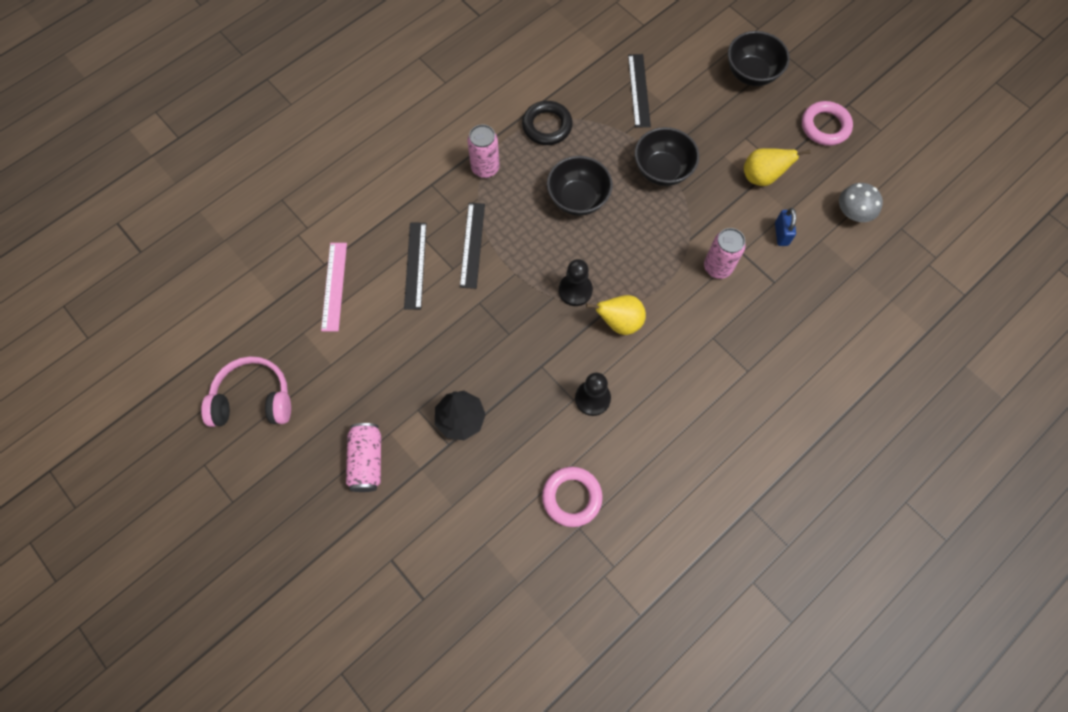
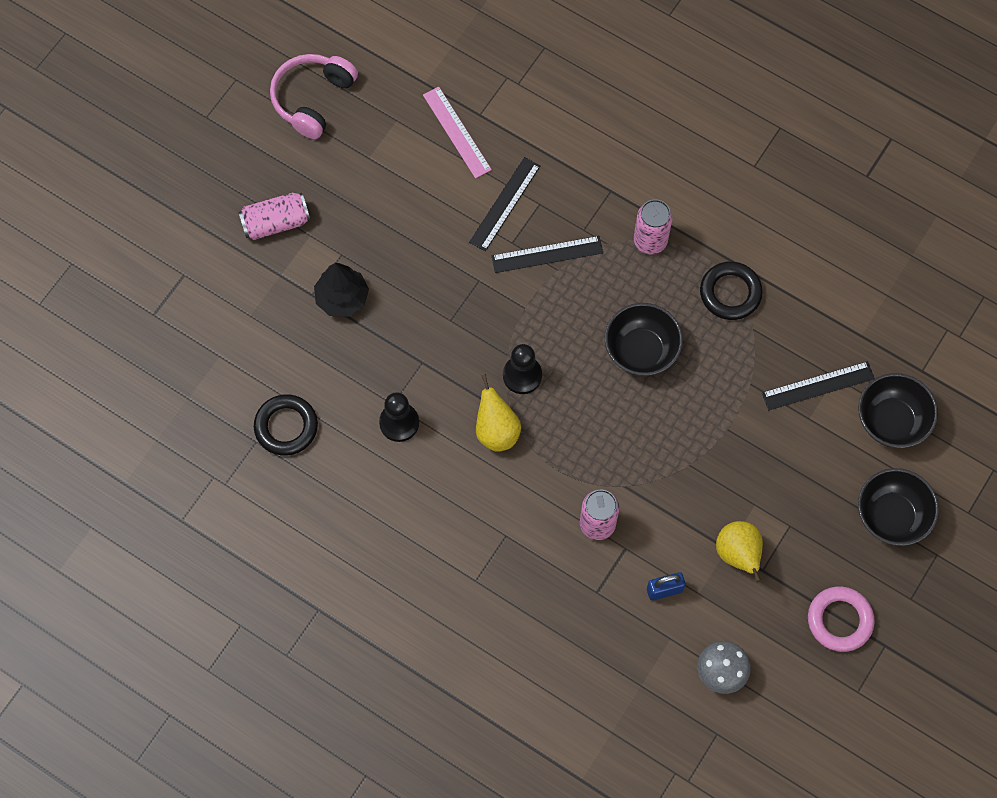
camera: 75 degrees right, 0 degrees up
pink headphones [201,356,291,427] -> pink headphones turned 135 degrees counterclockwise [270,54,358,139]
pink ruler [321,243,347,331] -> pink ruler turned 75 degrees clockwise [423,87,492,178]
black ruler [404,223,427,310] -> black ruler turned 45 degrees counterclockwise [469,157,540,251]
pink ring [542,467,603,527] -> black ring [254,394,318,456]
black bowl [635,127,699,186] -> black bowl moved to [858,373,938,448]

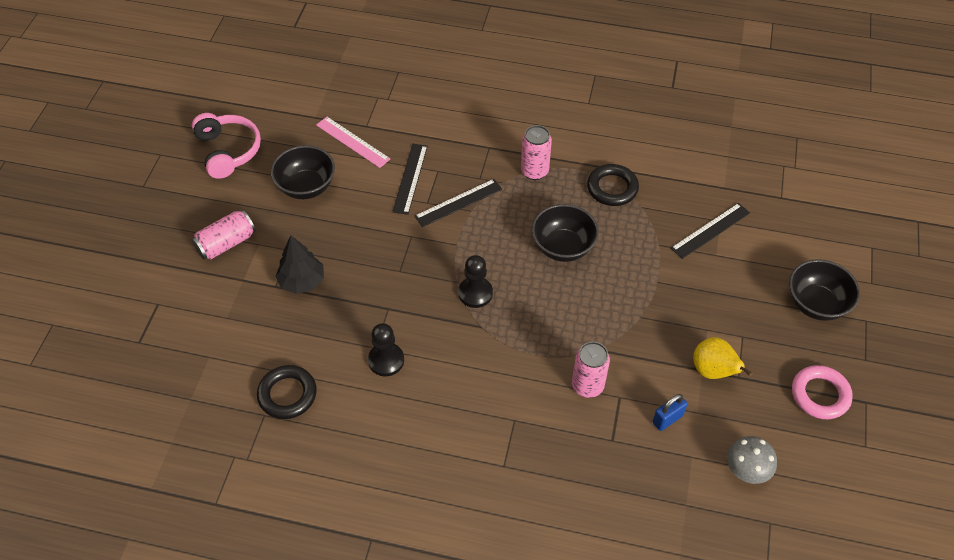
camera: 20 degrees left, 15 degrees down
pink headphones [270,54,358,139] -> pink headphones turned 150 degrees clockwise [192,113,261,179]
yellow pear [476,374,521,452] -> none
black bowl [858,373,938,448] -> black bowl moved to [271,145,335,199]

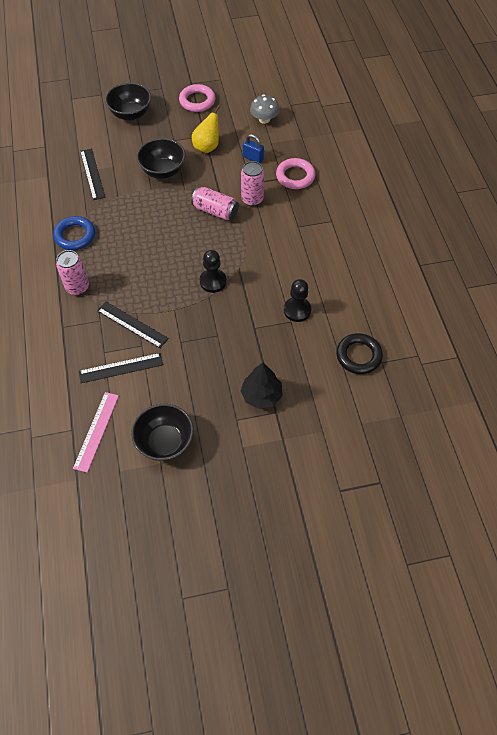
camera: 115 degrees left, 5 degrees up
pink headphones [192,113,261,179] -> none
pink can [192,210,255,259] -> pink can moved to [191,187,239,220]
black bowl [532,204,599,262] -> black bowl moved to [137,138,186,179]
black ring [587,164,639,206] -> blue ring [53,216,95,250]
black ruler [671,203,750,259] -> black ruler turned 45 degrees clockwise [80,149,105,200]
none -> pink ring [276,158,315,189]

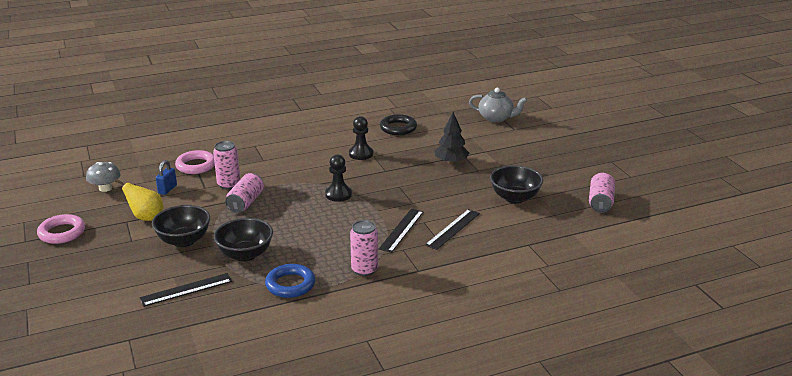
camera: 100 degrees left, 30 degrees down
pink ruler [73,392,119,473] -> none
black ruler [79,353,163,383] -> black ruler turned 60 degrees clockwise [425,209,480,250]
black bowl [105,83,151,121] -> black bowl moved to [214,218,273,262]
none -> grey teapot [469,87,528,123]
none -> pink can [589,173,615,213]

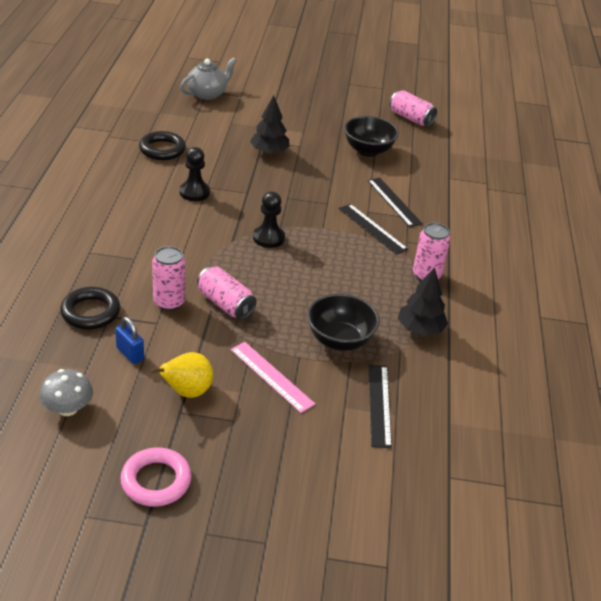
camera: 65 degrees left, 10 degrees up
black bowl [152,205,210,247] -> pink ruler [231,342,315,413]
pink ring [175,150,215,174] -> black ring [60,287,120,329]
blue ring [265,264,315,298] -> black tree [398,267,448,336]

